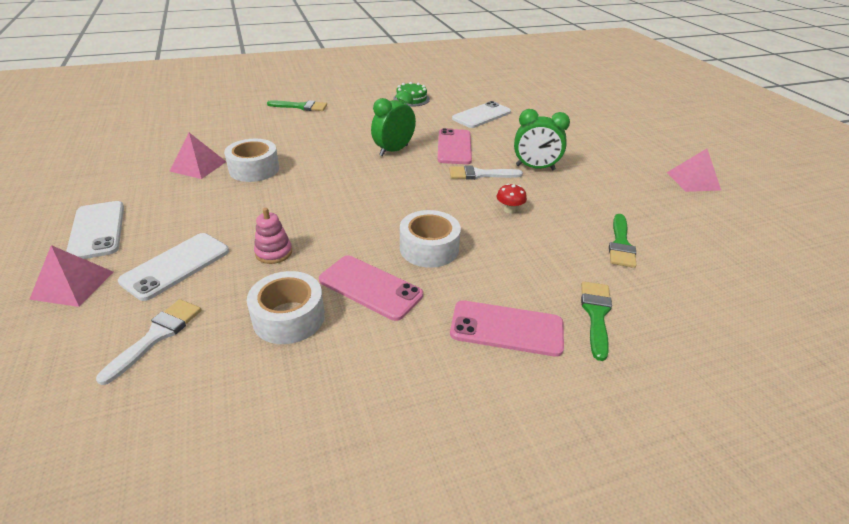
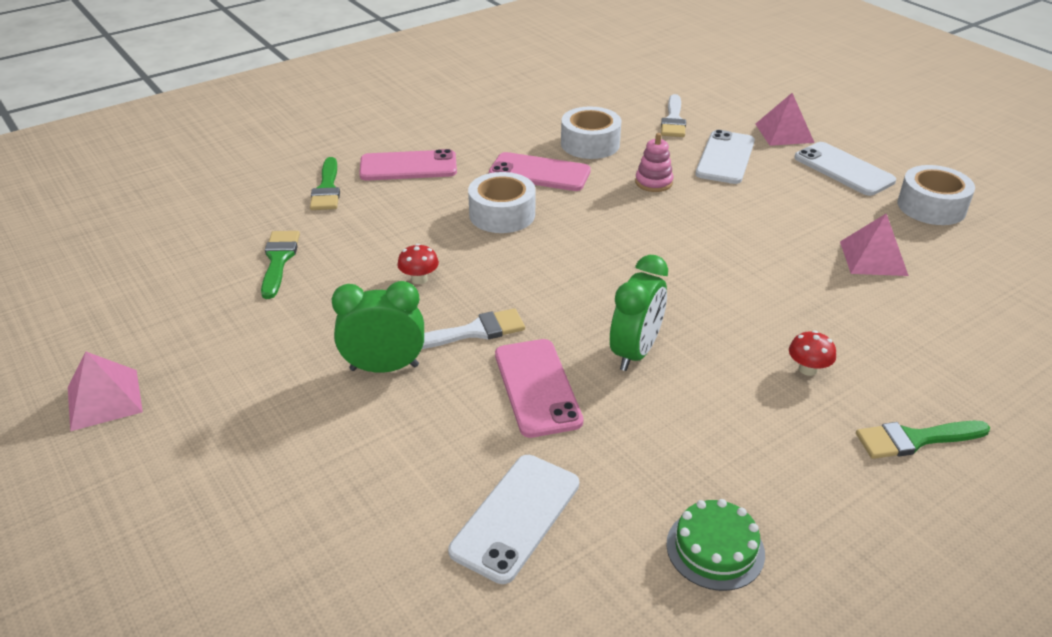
camera: 165 degrees right, 0 degrees up
white tape [224,139,279,182] -> white tape moved to [898,165,975,225]
none -> red mushroom [789,331,836,376]

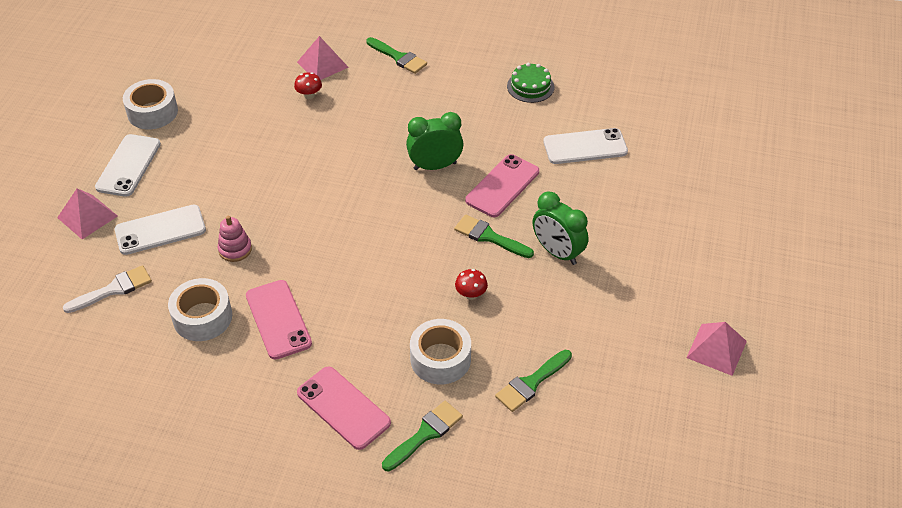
camera: 130 degrees left, 10 degrees up
white brush [422,308,525,349] -> green brush [454,215,534,258]
white tape [468,172,536,233] -> white tape moved to [410,319,471,384]
red mushroom [789,331,836,376] -> red mushroom moved to [294,72,322,99]
pink pyramid [840,213,909,276] -> pink pyramid moved to [297,36,349,80]

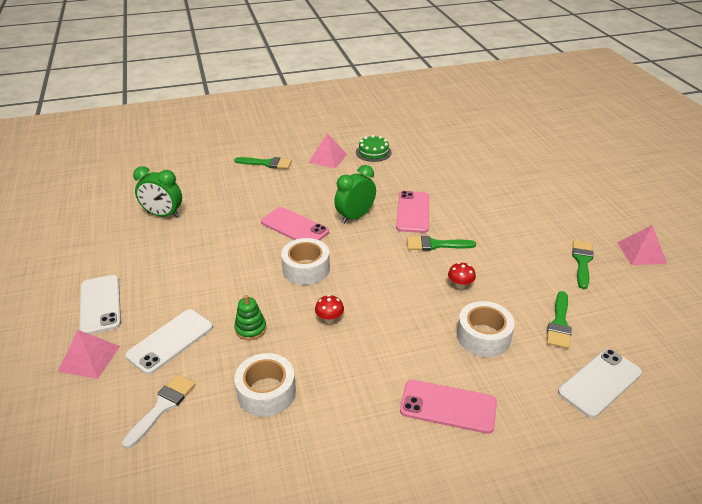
camera: 30 degrees left, 10 degrees down
white tape [123,79,178,129] -> white tape moved to [281,238,330,285]
pink stacking toy [218,216,252,262] -> green stacking toy [234,295,266,340]
pink phone [246,280,312,360] -> pink phone moved to [261,207,329,241]
red mushroom [294,72,322,99] -> red mushroom moved to [315,295,344,323]
pink pyramid [297,36,349,80] -> pink pyramid moved to [309,133,347,168]
green brush [382,401,463,471] -> green brush moved to [572,240,594,289]
green clock [533,192,589,265] -> green clock moved to [133,166,182,218]
white phone [544,128,628,164] -> white phone moved to [558,349,642,418]

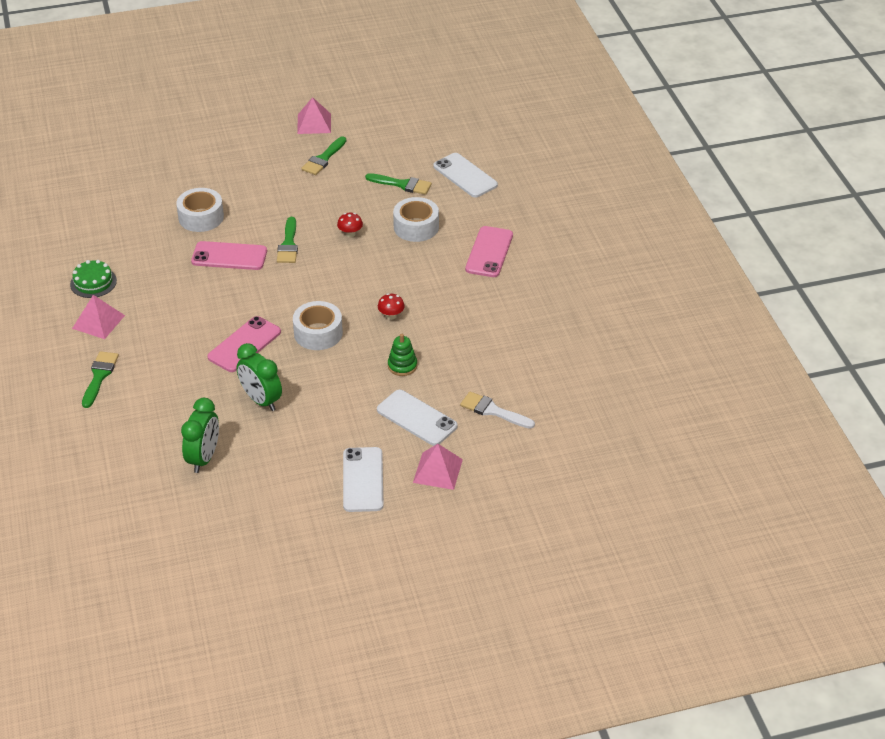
camera: 90 degrees left, 5 degrees up
white phone [79,275,121,334] -> white phone turned 75 degrees counterclockwise [343,447,384,512]
white tape [234,353,296,417] -> white tape moved to [176,188,224,232]
green clock [334,165,376,224] -> green clock moved to [236,343,282,411]
green brush [572,240,594,289] -> green brush turned 75 degrees counterclockwise [301,136,346,175]

